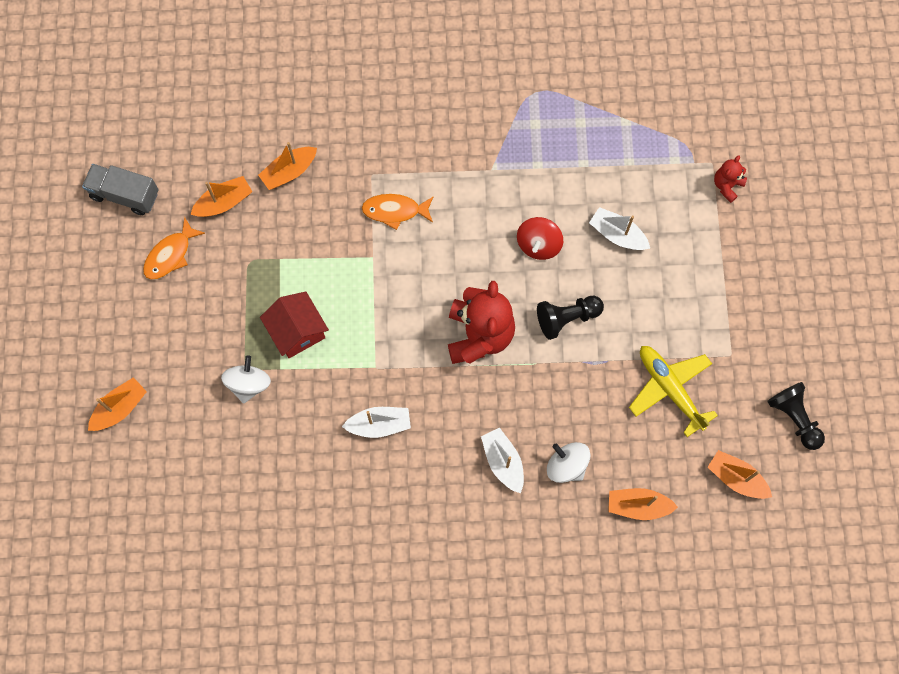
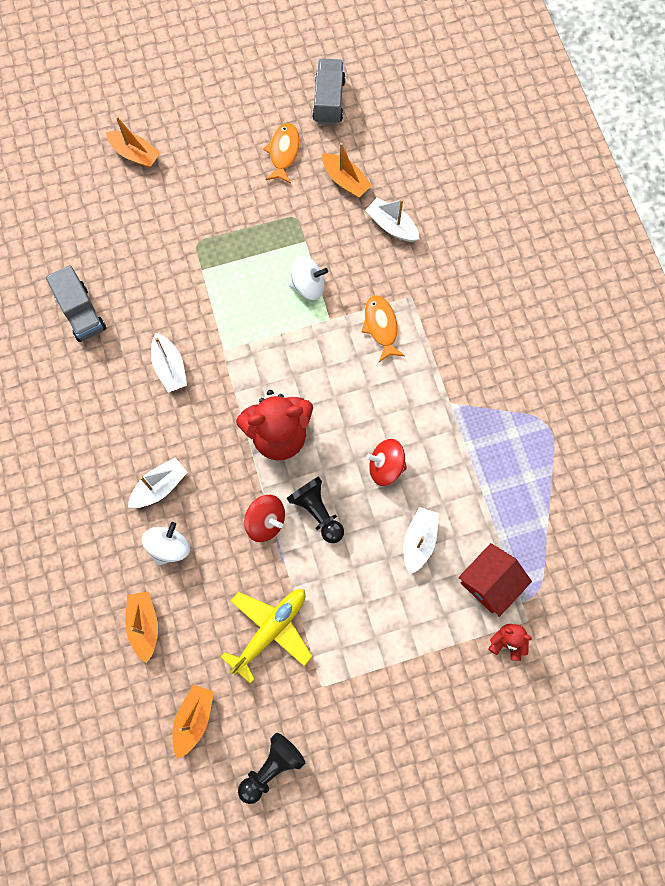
camera: 75 degrees right, 0 degrees up
orange fish [143,217,205,280] -> orange fish turned 75 degrees clockwise [263,123,300,184]
white spinning top [221,355,271,404] -> white spinning top moved to [289,256,328,300]
orange boat [258,142,317,190] -> white boat [365,198,420,242]
red house [260,292,329,358] -> red house moved to [458,543,532,617]
none -> grey truck [46,265,106,342]
none -> red spinning top [244,495,285,542]

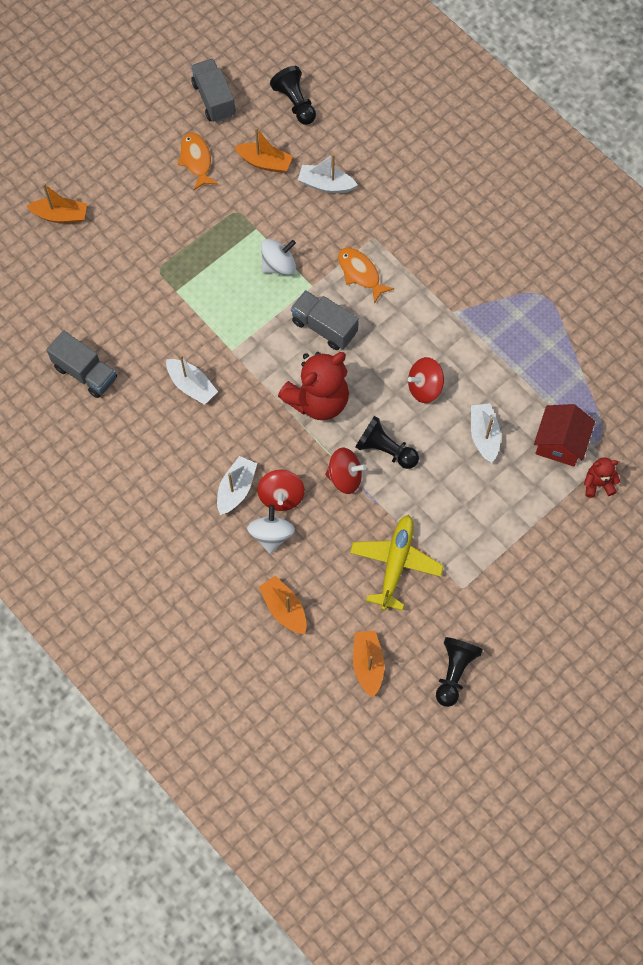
camera: 25 degrees left, 5 degrees down
none -> red spinning top [257,469,305,511]
none -> black pawn [270,66,316,125]
none -> grey truck [291,290,359,350]

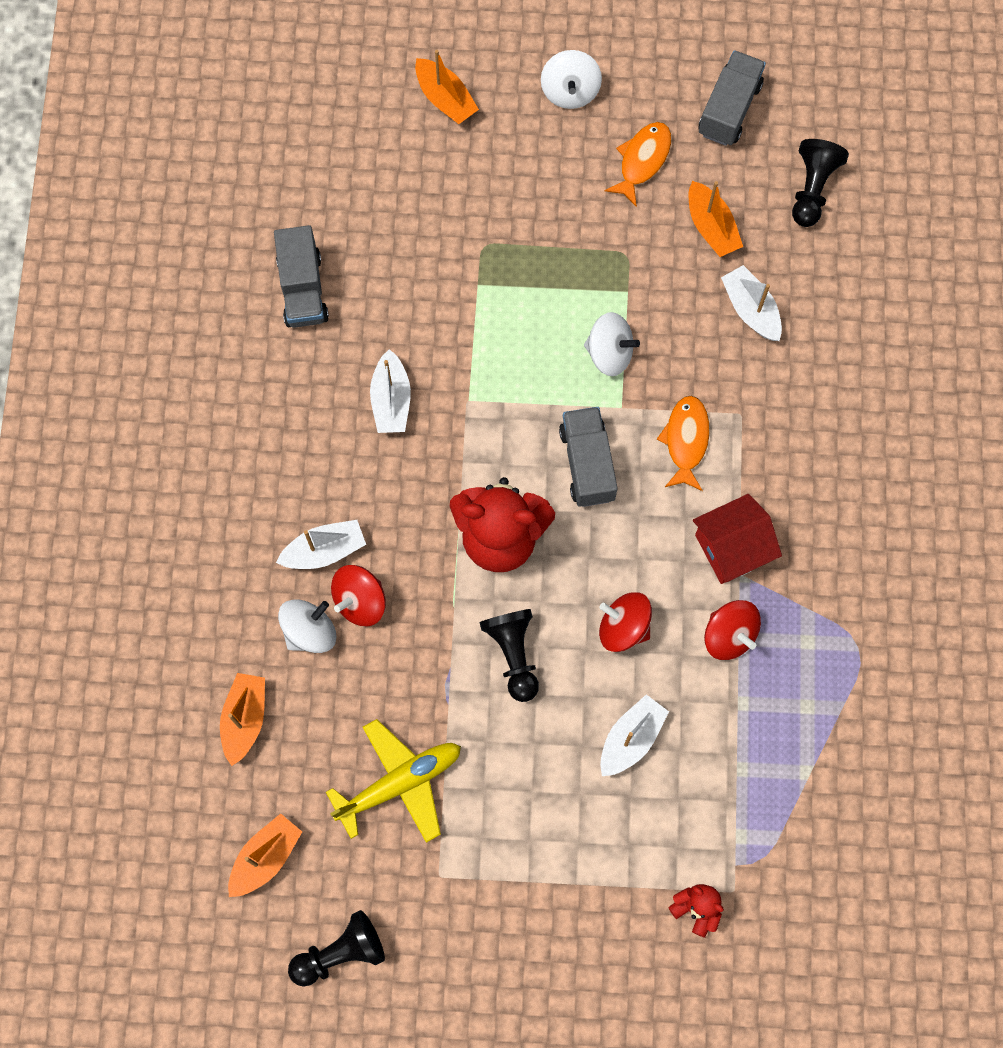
camera: 45 degrees right, 5 degrees up
red spinning top [325,448,367,494] -> red spinning top moved to [704,600,761,660]
red house [534,404,595,467] -> red house moved to [693,494,782,584]
none -> white spinning top [541,50,602,109]

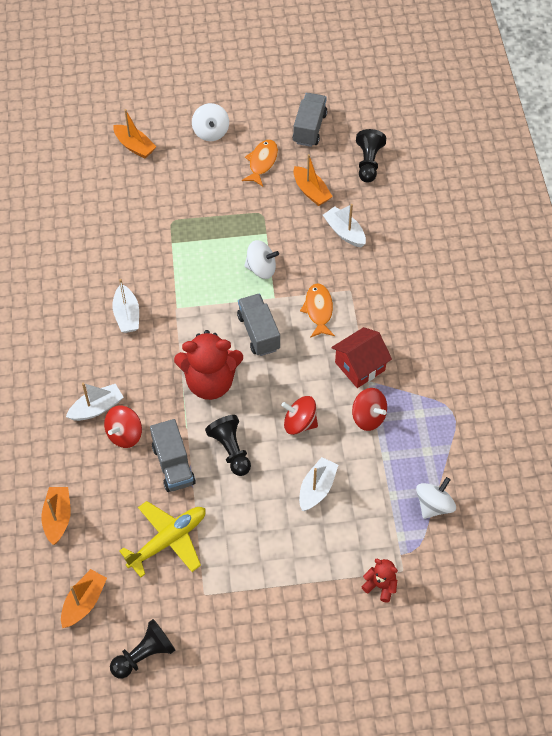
camera: 10 degrees left, 15 degrees down
grey truck [274,225,329,328] -> grey truck moved to [150,419,196,492]
white spinning top [278,599,336,653] -> white spinning top moved to [416,477,456,519]

